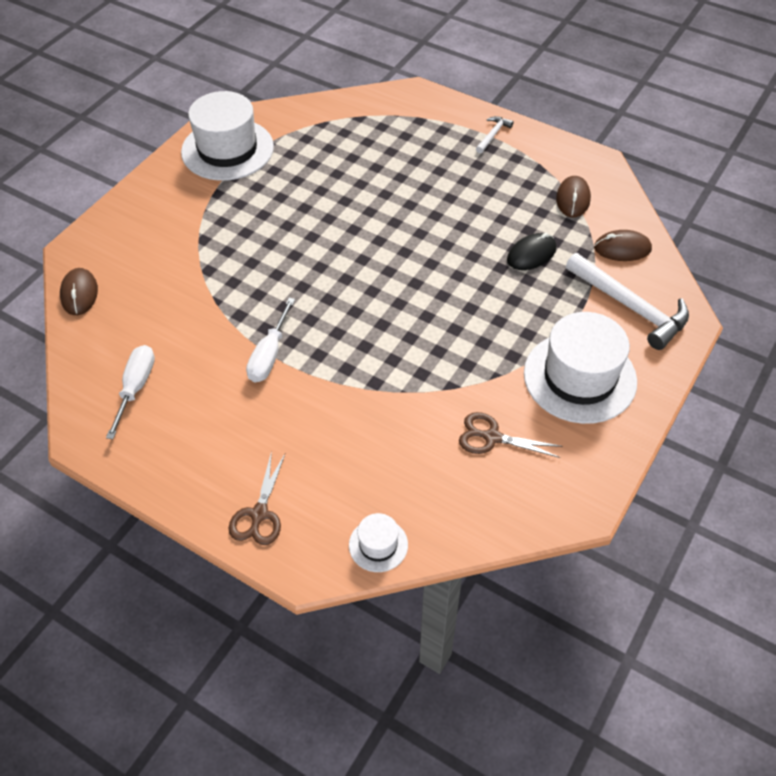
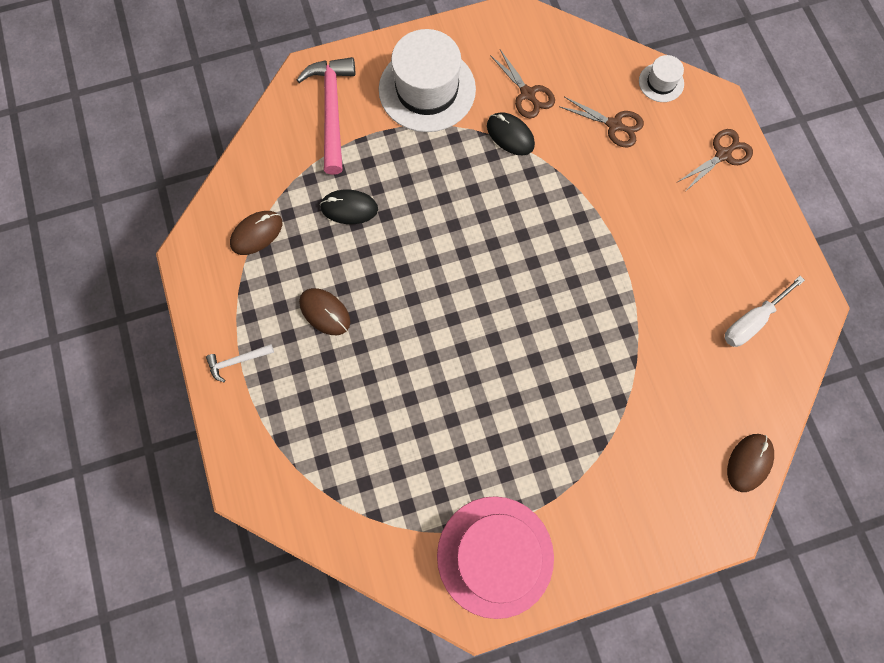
camera: 140 degrees left, 20 degrees up
white hat [181,91,274,181] -> pink hat [437,496,554,619]
white screwdriver [246,298,295,382] -> none
white hammer [566,253,689,350] -> pink hammer [296,57,355,175]
brown mouse [594,230,652,261] -> brown mouse moved to [299,288,350,335]
none -> black mouse [487,112,535,155]
none -> brown scissors [559,97,644,147]

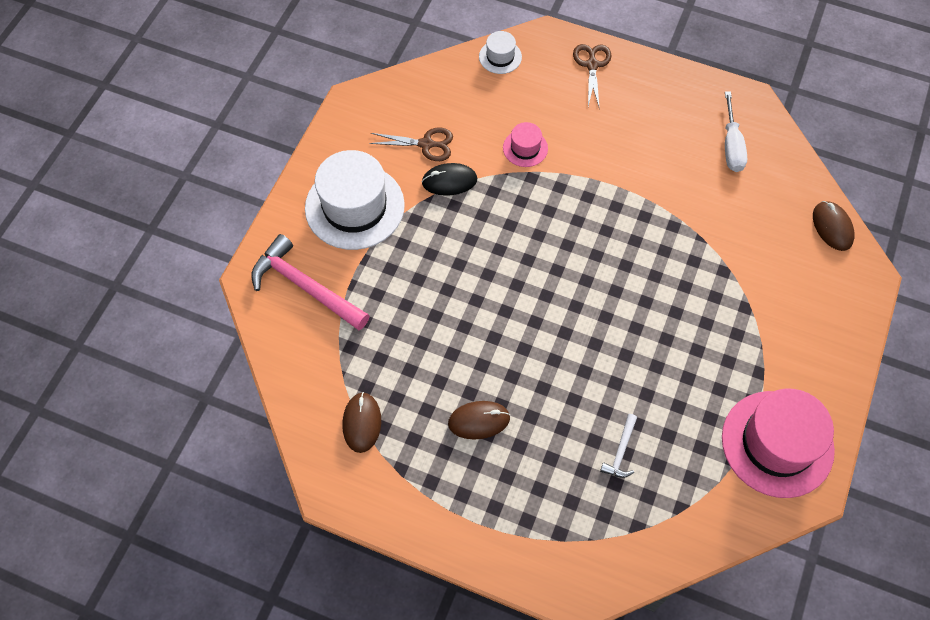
camera: 50 degrees left, 10 degrees down
white hammer [206,344,274,382] -> white hammer moved to [600,414,637,478]
black mouse [320,189,378,224] -> none
brown scissors [559,97,644,147] -> none
none -> pink hat [503,122,548,167]

